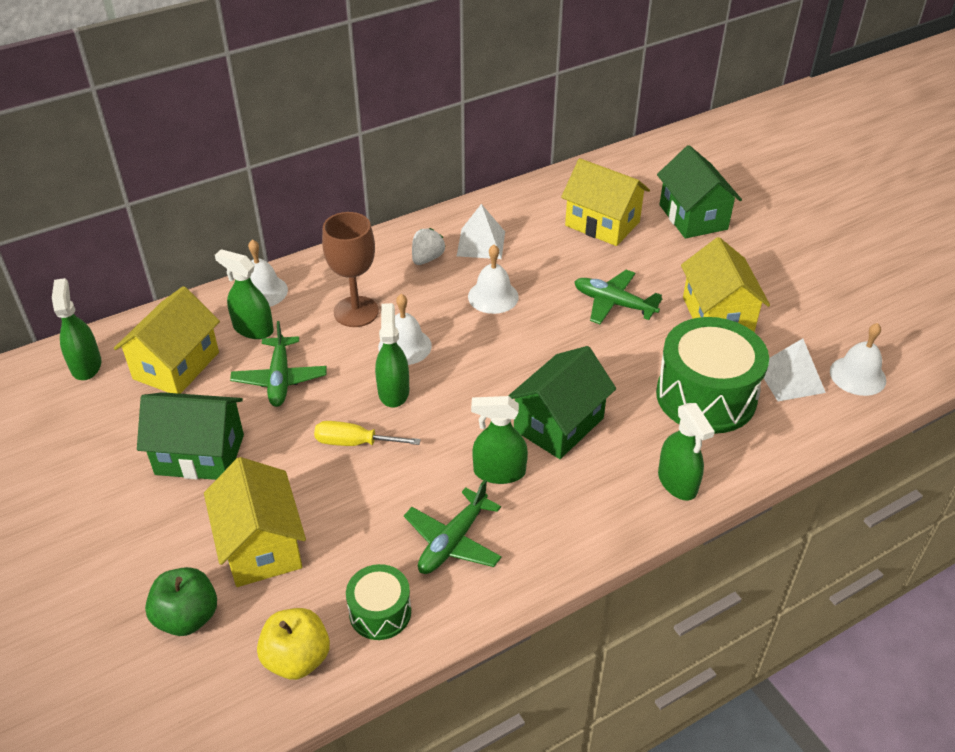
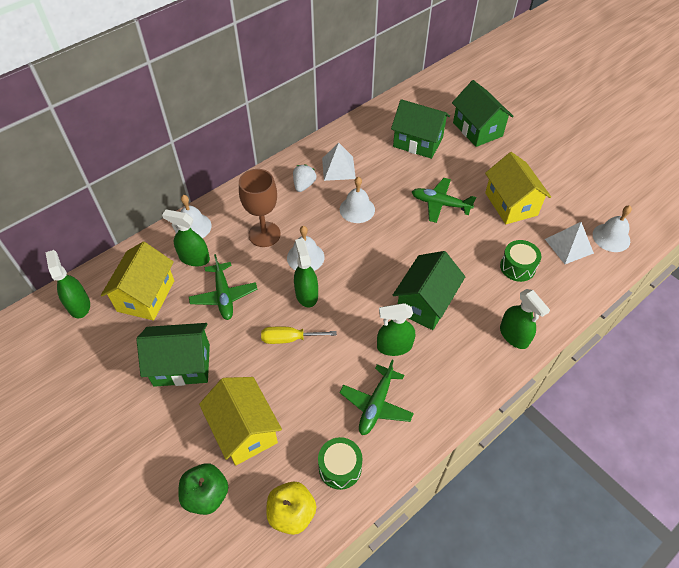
camera: 10 degrees left, 10 degrees up
yellow house [561,158,650,246] -> green house [391,99,450,159]
green drum [656,317,769,434] -> green drum [500,240,541,282], size x0.52

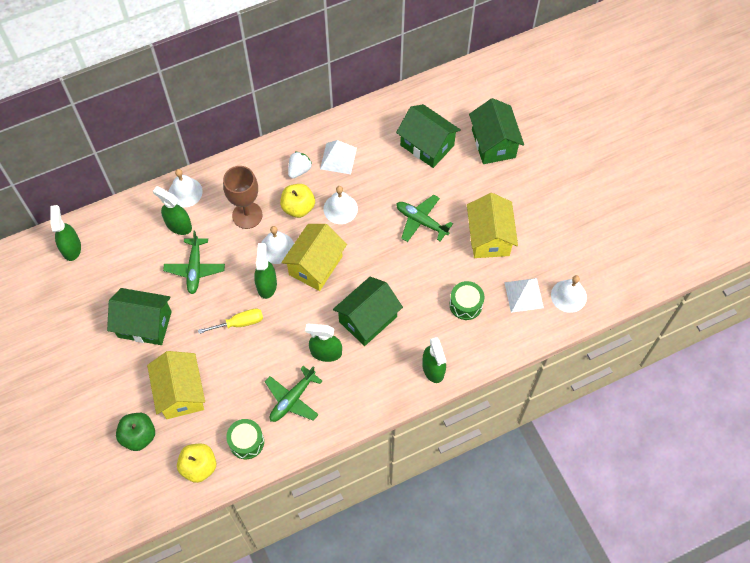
camera: 15 degrees right, 10 degrees up
yellow house [101,242,174,321] -> yellow house moved to [281,224,347,291]
yellow screwdriver [261,327,337,344] -> yellow screwdriver turned 150 degrees clockwise [198,309,263,334]
none -> yellow apple [280,184,315,218]

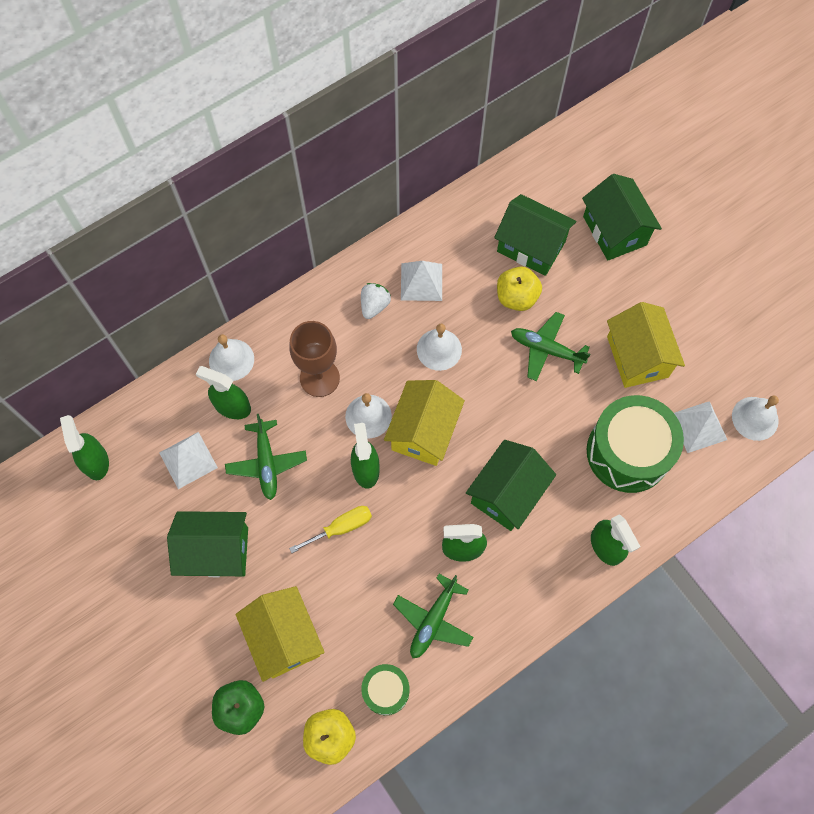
camera: 10 degrees left, 5 degrees up
yellow apple [280,184,315,218] -> yellow apple moved to [497,266,542,311]
green drum [449,281,485,320] -> green drum [587,395,684,493], size x1.93
none -> white pyramid [159,432,218,489]

